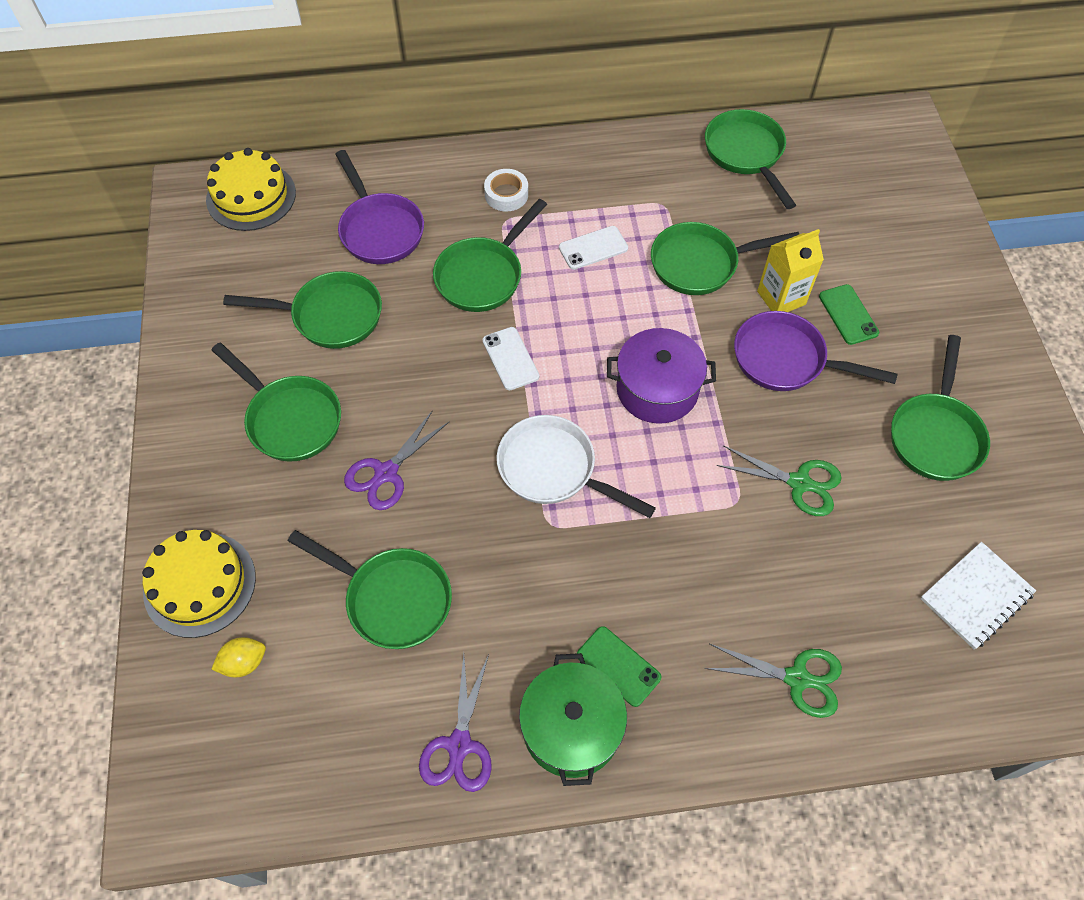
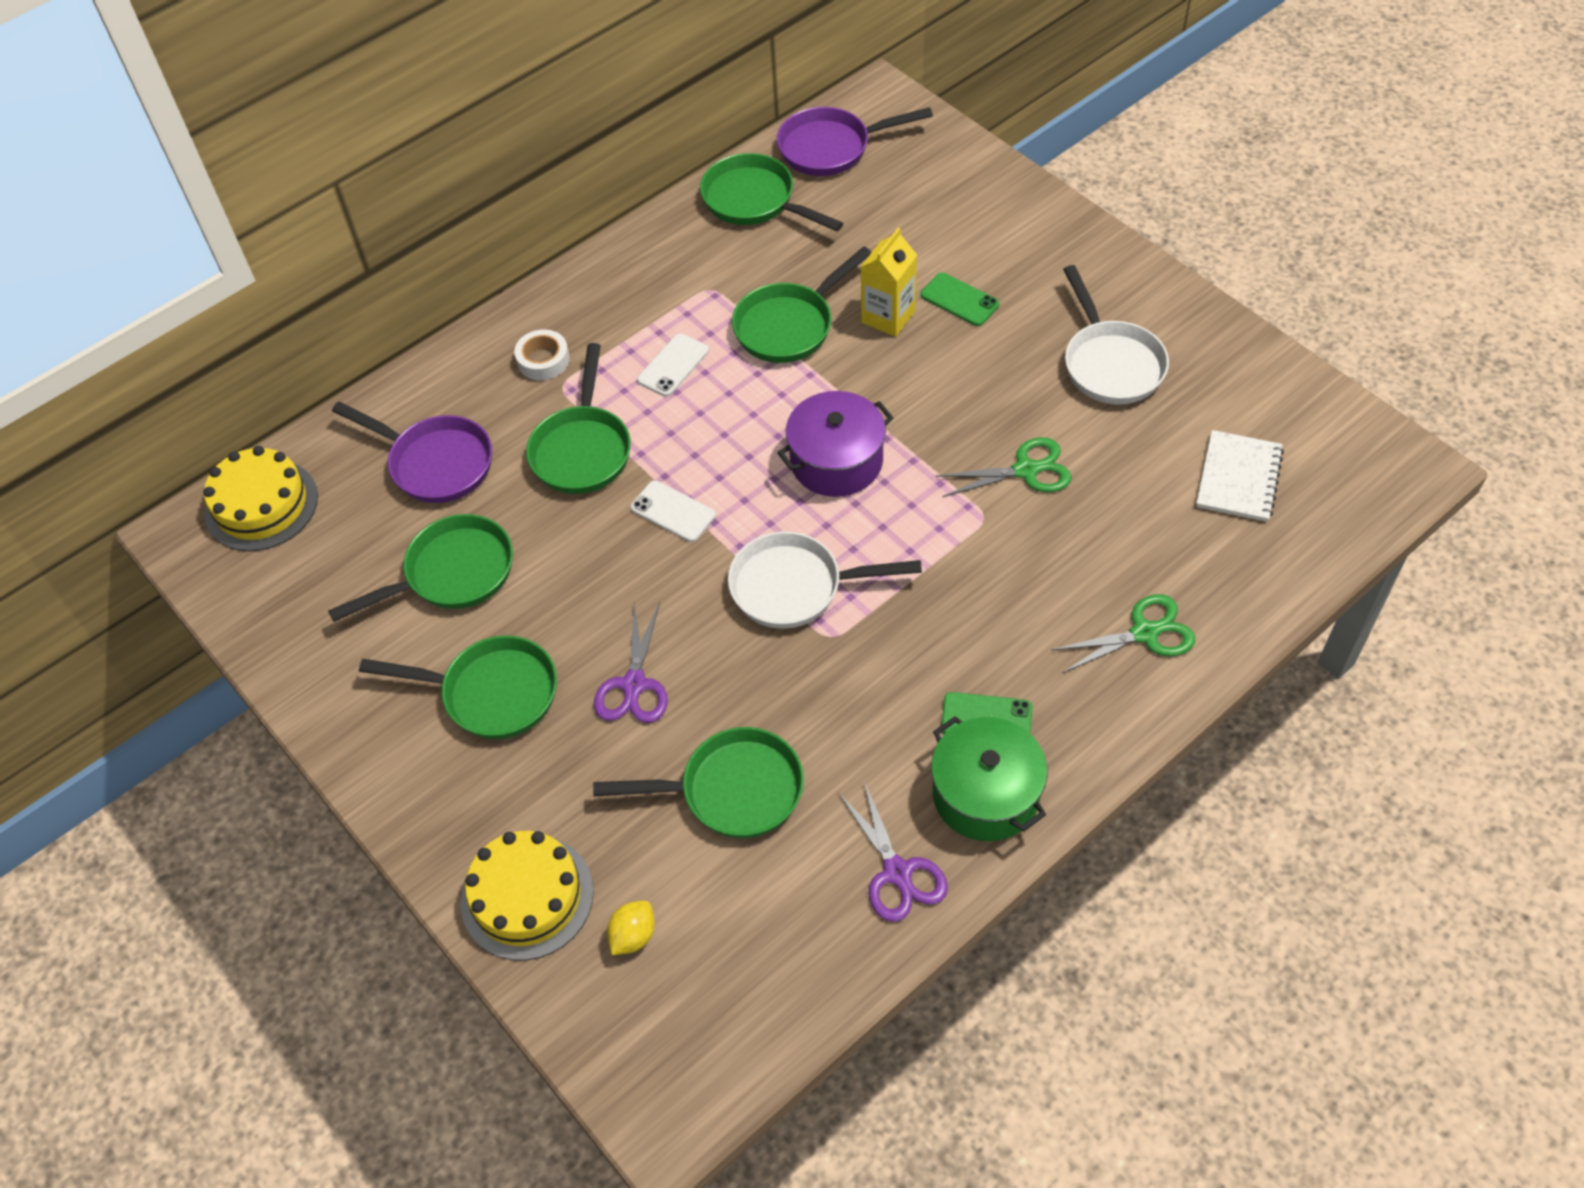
camera: 30 degrees left, 5 degrees down
purple pan [734,311,897,391] -> purple pan moved to [777,107,933,176]
green pan [891,335,990,481] -> white pan [1063,265,1169,405]

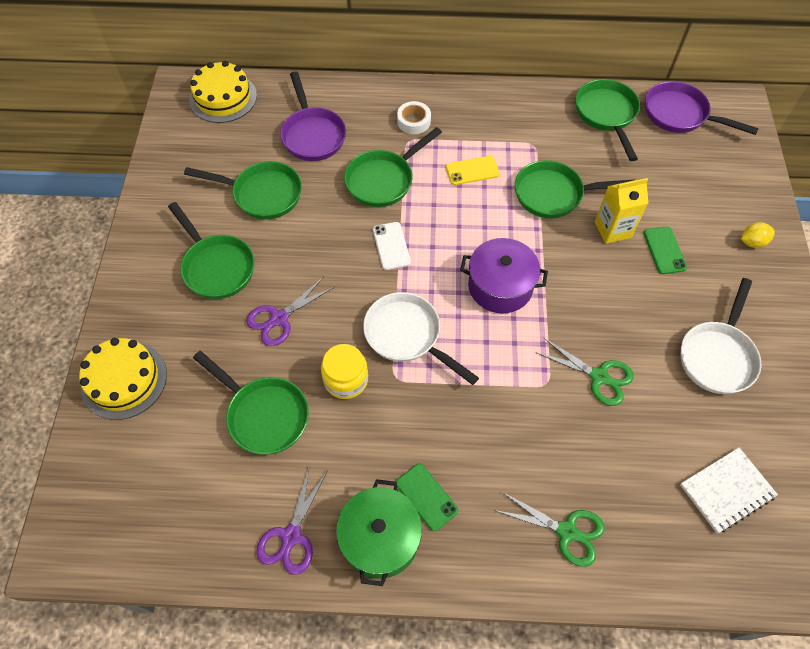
camera: 40 degrees right, 5 degrees up
yellow lemon [607,901,655,955] -> yellow lemon moved to [741,222,775,248]
white phone [637,333,709,397] -> yellow phone [446,156,500,185]
none -> yellow jar [321,344,368,399]

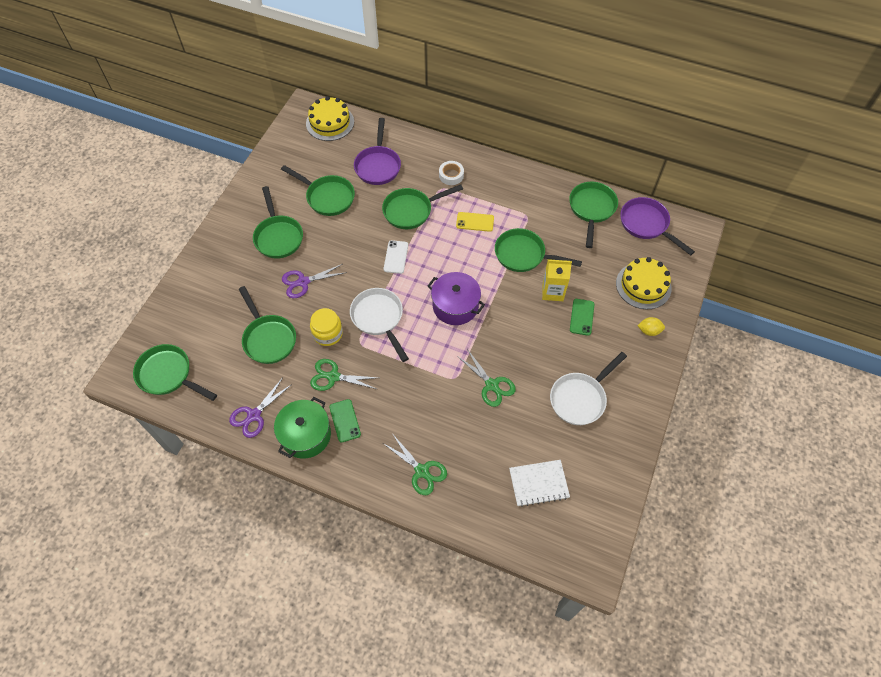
camera: 20 degrees right, 0 degrees up
yellow cake [79,338,167,420] -> yellow cake moved to [616,257,672,309]
none -> green pan [133,344,217,401]
none -> green scissors [310,359,378,391]

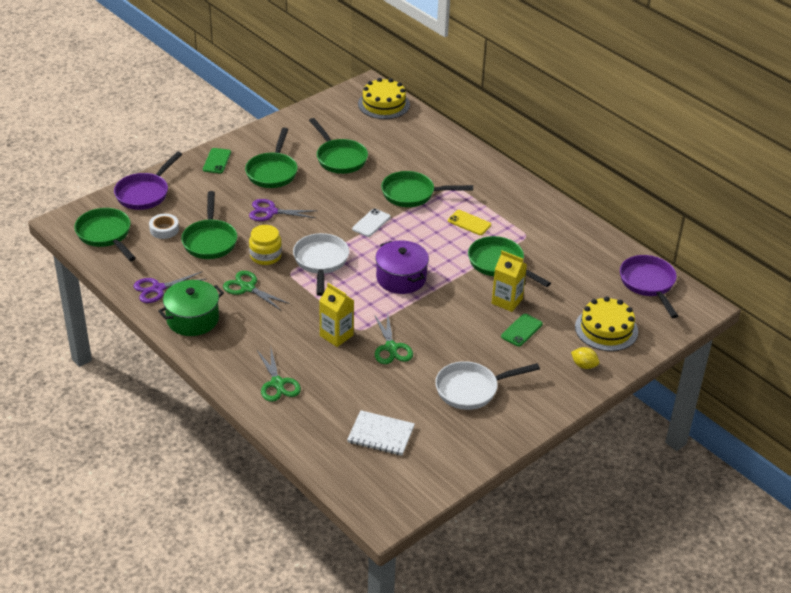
camera: 25 degrees right, 20 degrees down
green phone [329,399,361,443] -> green phone moved to [203,148,231,173]
purple pan [354,118,401,185] -> purple pan moved to [114,151,182,210]
white tape [439,161,464,185] -> white tape moved to [149,214,179,239]
green pan [569,182,618,248] -> none
none -> yellow carton [319,283,354,347]

